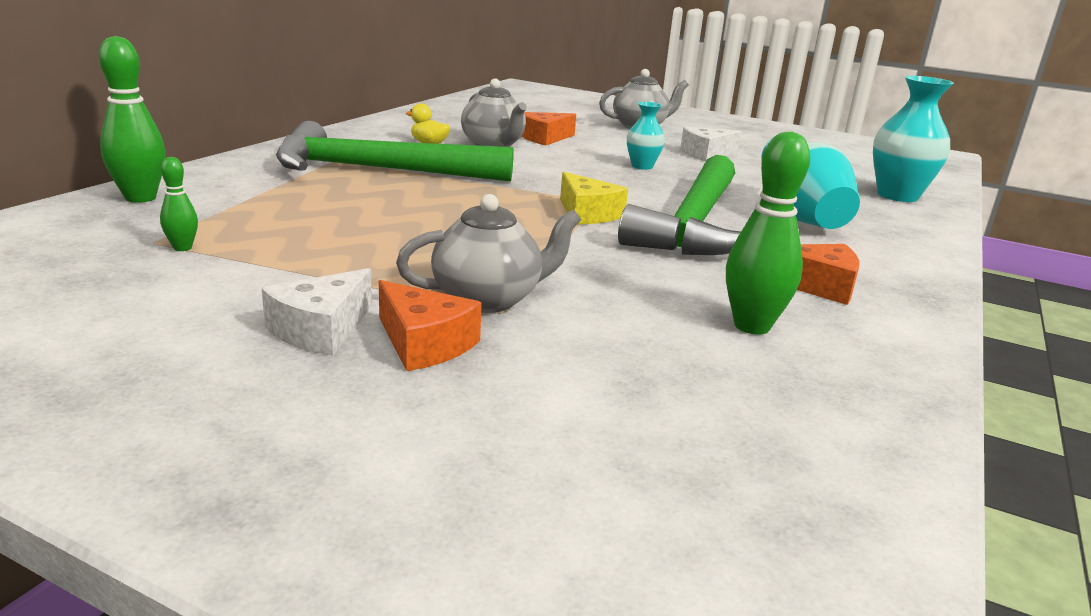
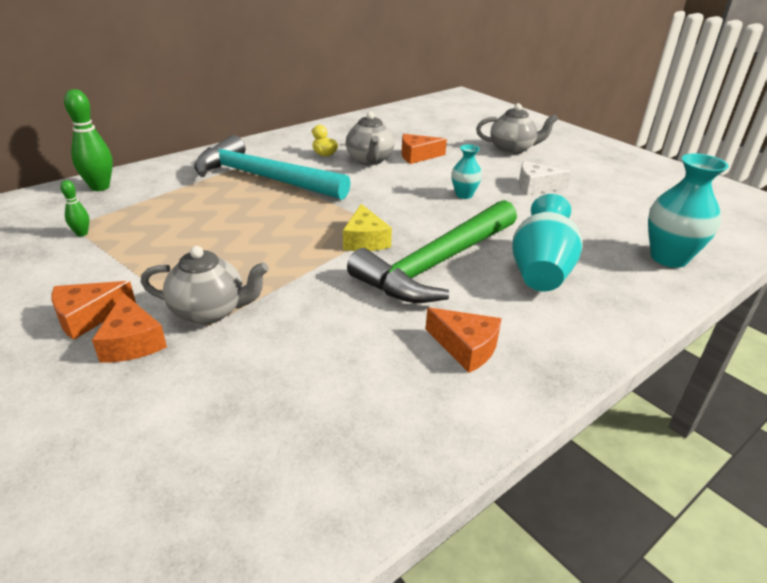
camera: 25 degrees right, 10 degrees up
white cheese [262,268,372,356] -> orange cheese [52,281,136,340]
green hammer [276,121,514,182] -> turquoise hammer [194,135,351,200]
green bowling pin [726,132,810,335] -> none

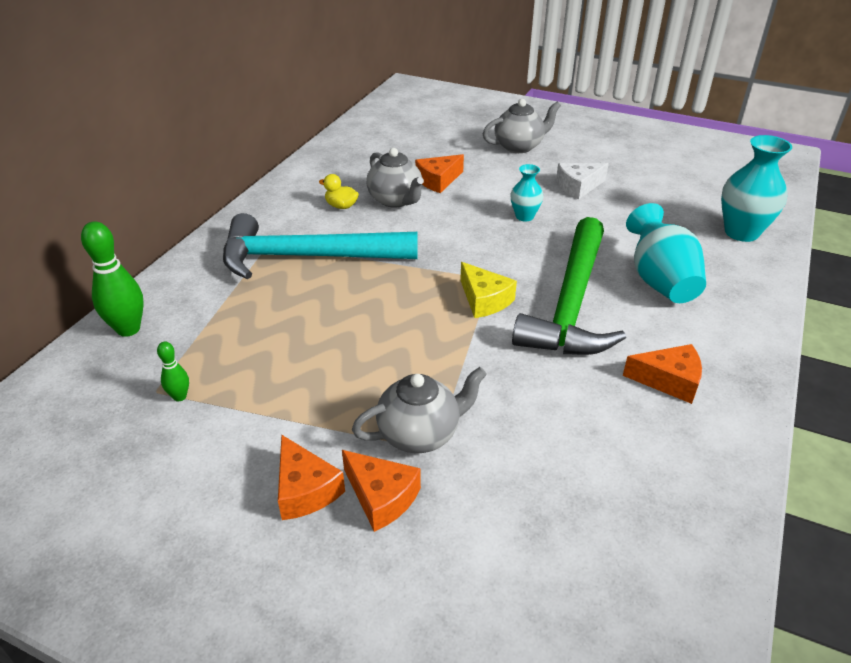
camera: 25 degrees left, 5 degrees up
orange cheese [52,281,136,340] -> orange cheese turned 60 degrees counterclockwise [278,435,345,520]

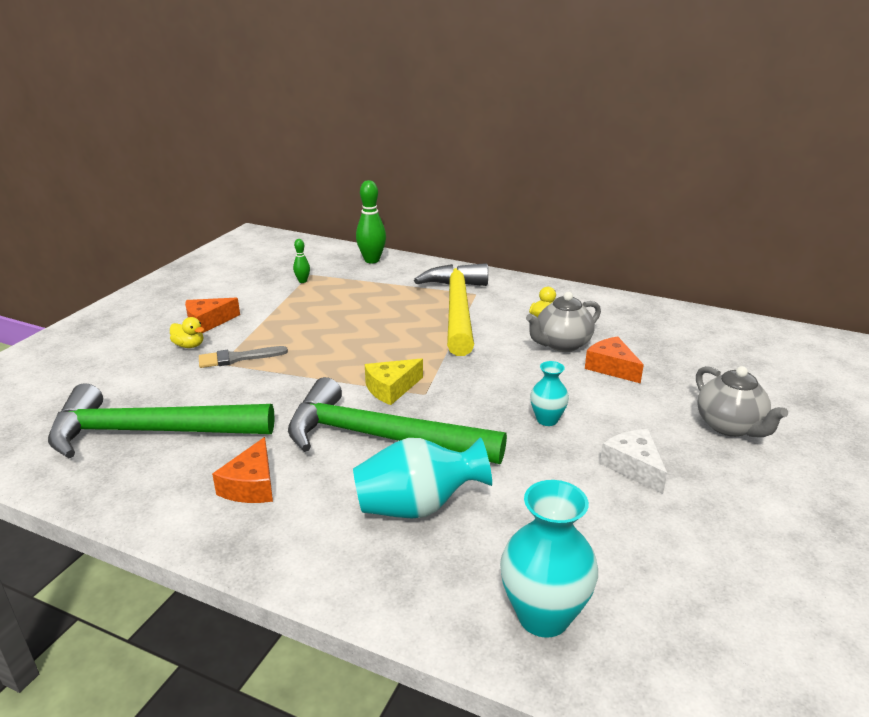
camera: 90 degrees right, 10 degrees down
turquoise hammer [223,213,418,279] -> yellow hammer [414,263,488,356]
orange cheese [342,450,421,532] -> yellow duck [170,317,204,348]
grey teapot [352,367,487,453] -> grey brush [199,346,288,368]
none -> green hammer [48,383,275,458]

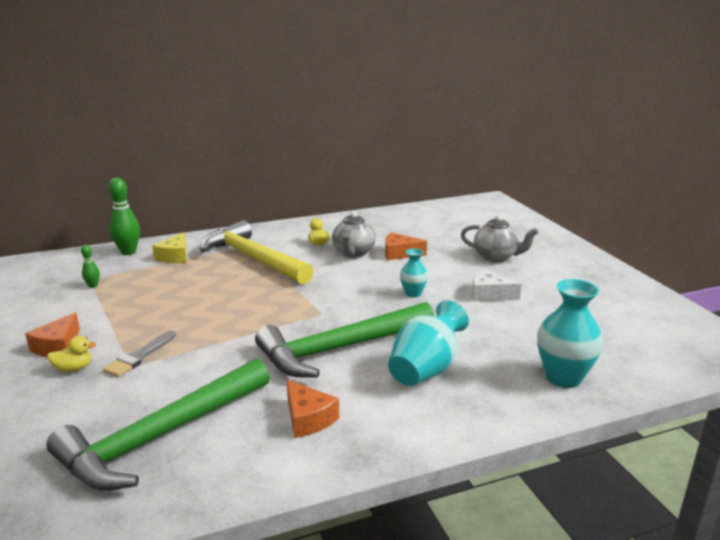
camera: 45 degrees left, 5 degrees down
yellow cheese [365,358,423,405] -> yellow cheese moved to [152,232,187,263]

